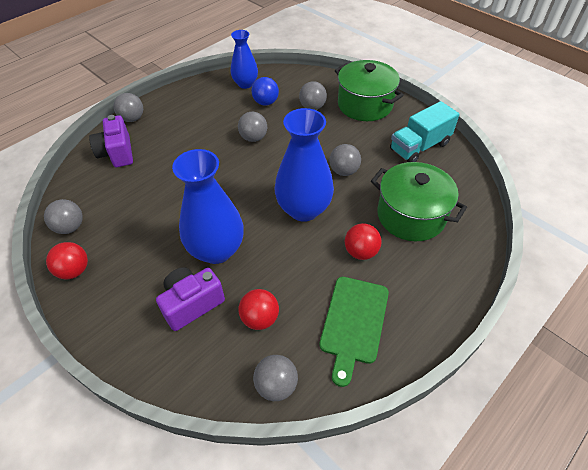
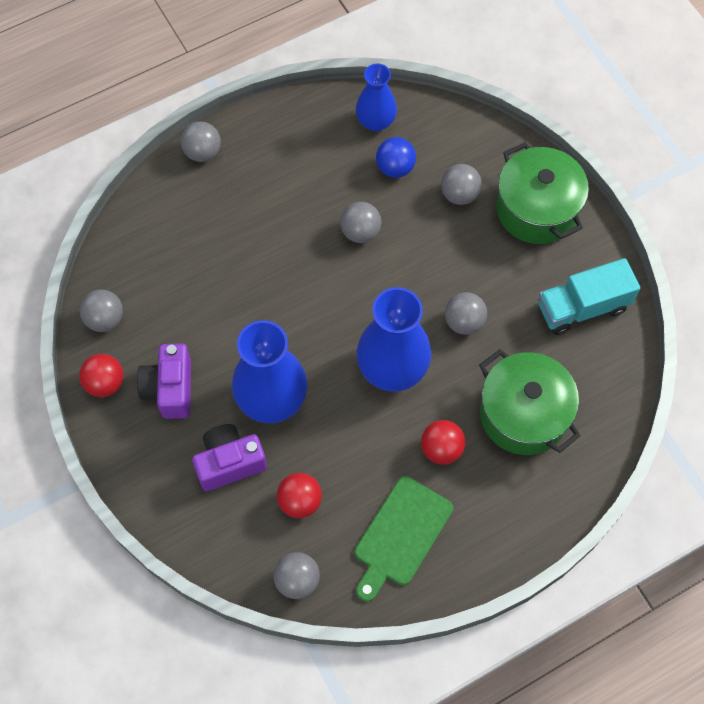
camera: 15 degrees right, 15 degrees up
purple camera [89,115,133,167] -> purple camera moved to [137,343,191,419]

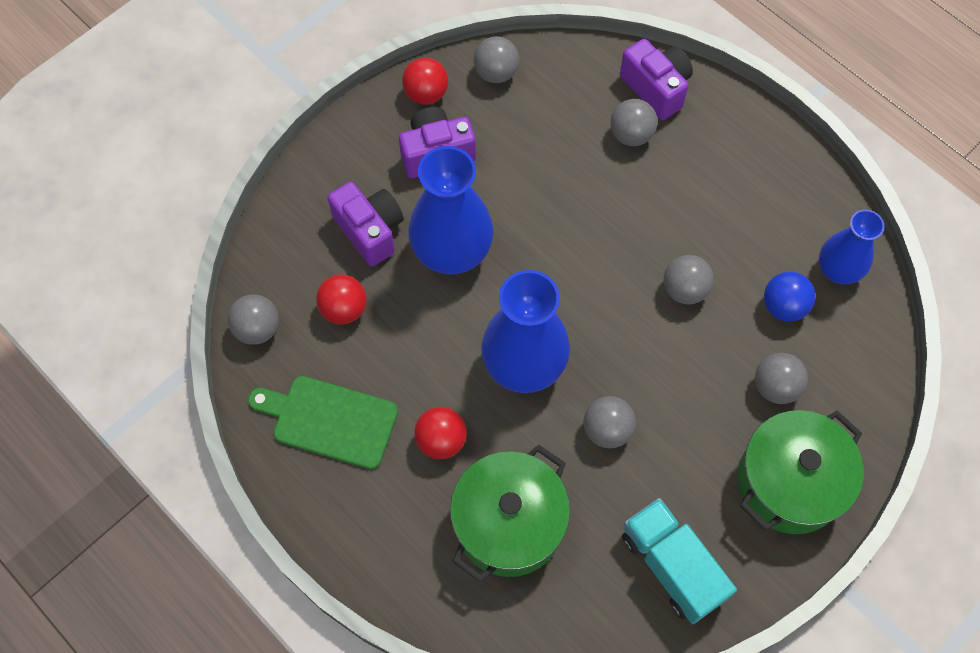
camera: 75 degrees right, 0 degrees up
grey ball [181,121,221,162] -> grey ball moved to [610,99,658,146]
none -> purple camera [620,39,693,120]

